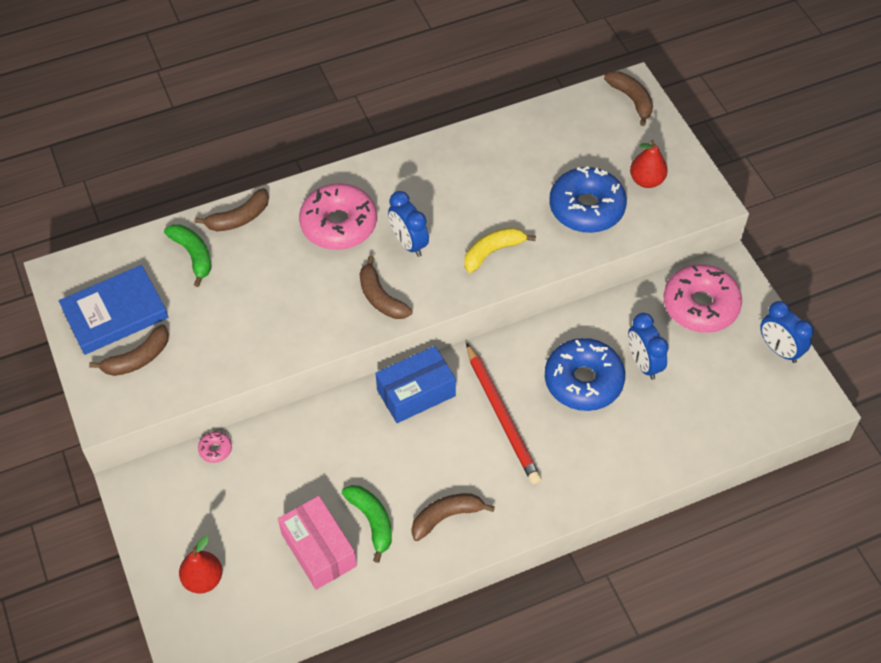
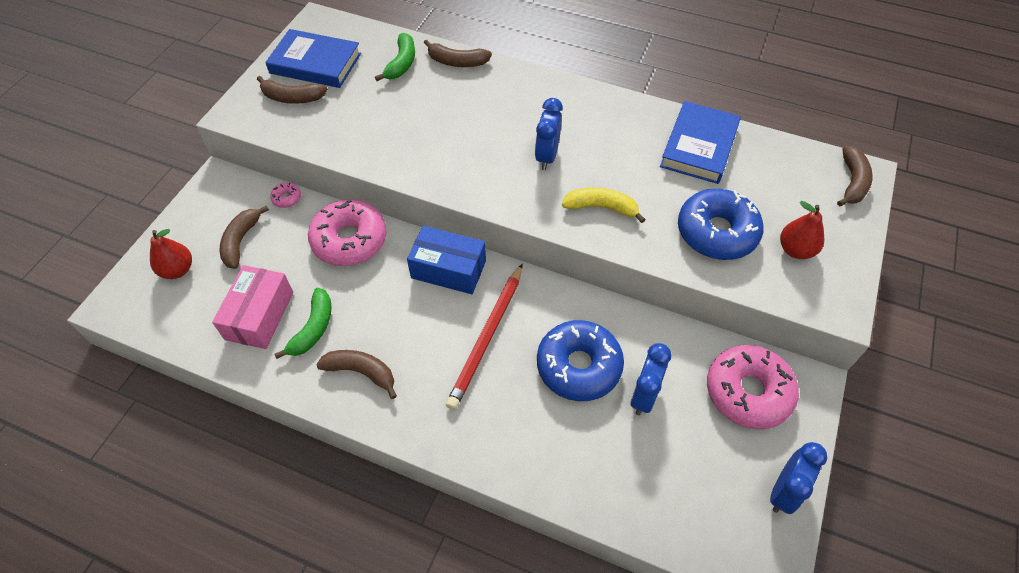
camera: 45 degrees right, 0 degrees up
pink donut [299,183,377,250] -> pink donut moved to [308,200,387,266]
brown banana [360,256,413,319] -> brown banana moved to [220,205,269,269]
blue clock [760,301,814,363] -> blue clock turned 150 degrees counterclockwise [770,442,827,514]
none -> blue book [660,101,741,184]

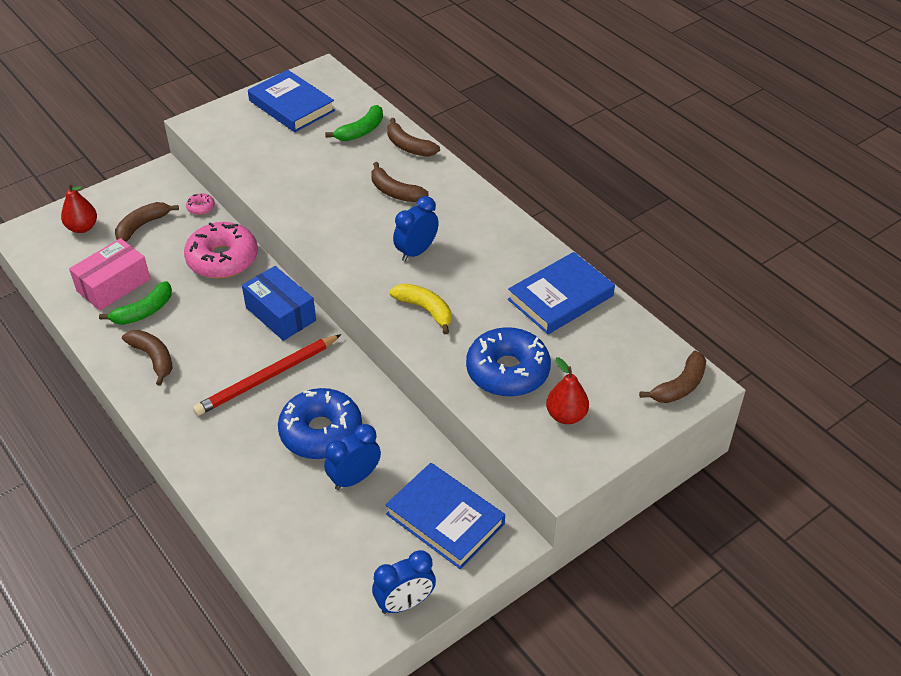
camera: 30 degrees right, 10 degrees down
brown banana [257,76,327,104] -> brown banana moved to [371,162,429,202]
pink donut [707,345,799,429] -> blue book [385,463,505,569]

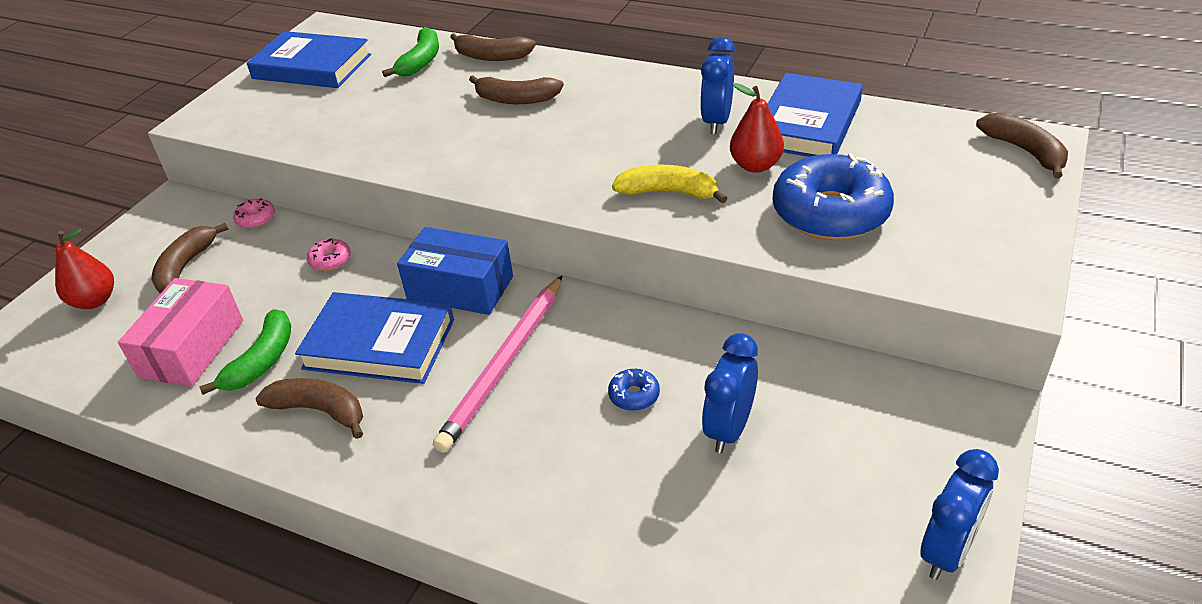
camera: 25 degrees left, 5 degrees down
pink donut [184,222,258,279] -> pink donut [307,238,351,271], size x0.41
red pencil [193,334,341,416] -> pink pencil [433,275,563,453]
blue donut [278,388,362,459] -> blue donut [608,369,660,411], size x0.41
blue book [385,463,505,569] -> blue book moved to [295,292,454,384]
blue clock [393,196,439,262] -> blue clock moved to [700,36,735,134]
red pear [546,357,589,424] -> red pear moved to [730,83,784,173]
brown banana [639,351,706,403] -> brown banana turned 45 degrees counterclockwise [976,112,1068,179]

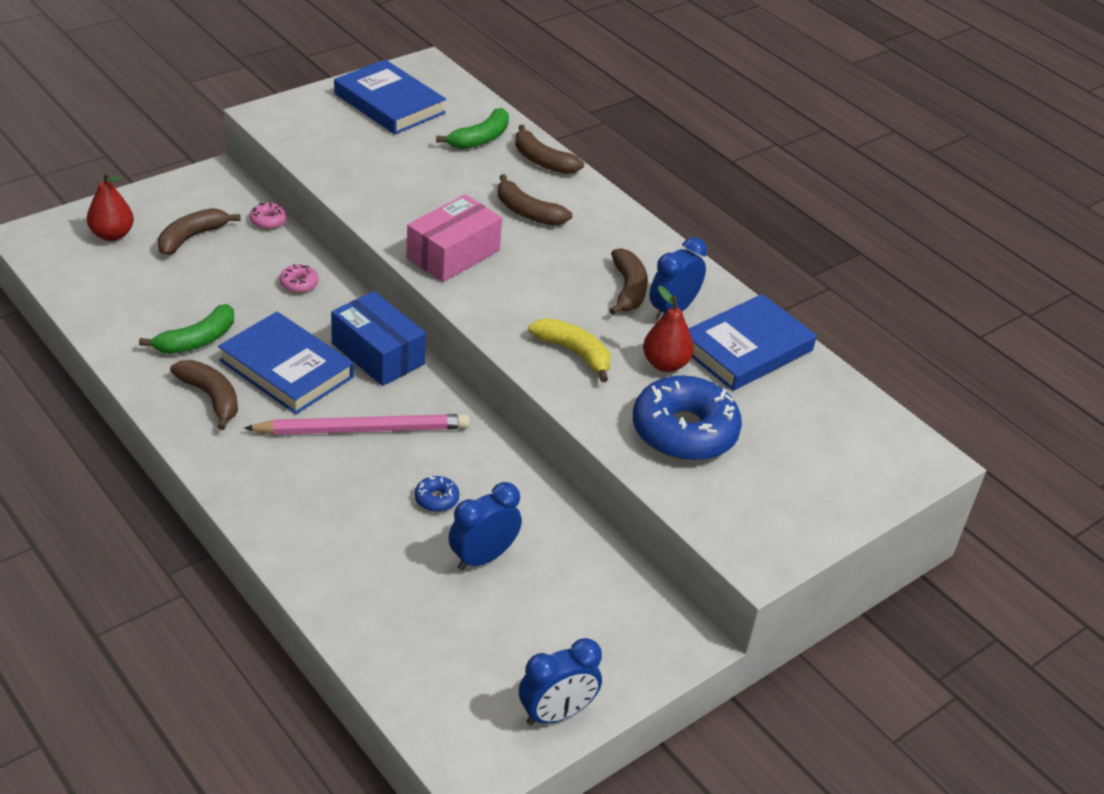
camera: 20 degrees right, 0 degrees up
pink box [118,278,243,387] -> pink box moved to [406,194,502,282]
pink pencil [433,275,563,453] -> pink pencil turned 150 degrees counterclockwise [244,414,470,435]
brown banana [976,112,1068,179] -> brown banana moved to [609,248,648,315]

